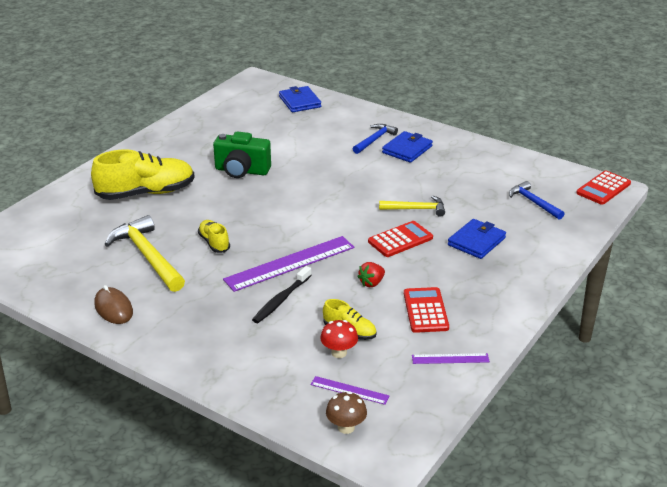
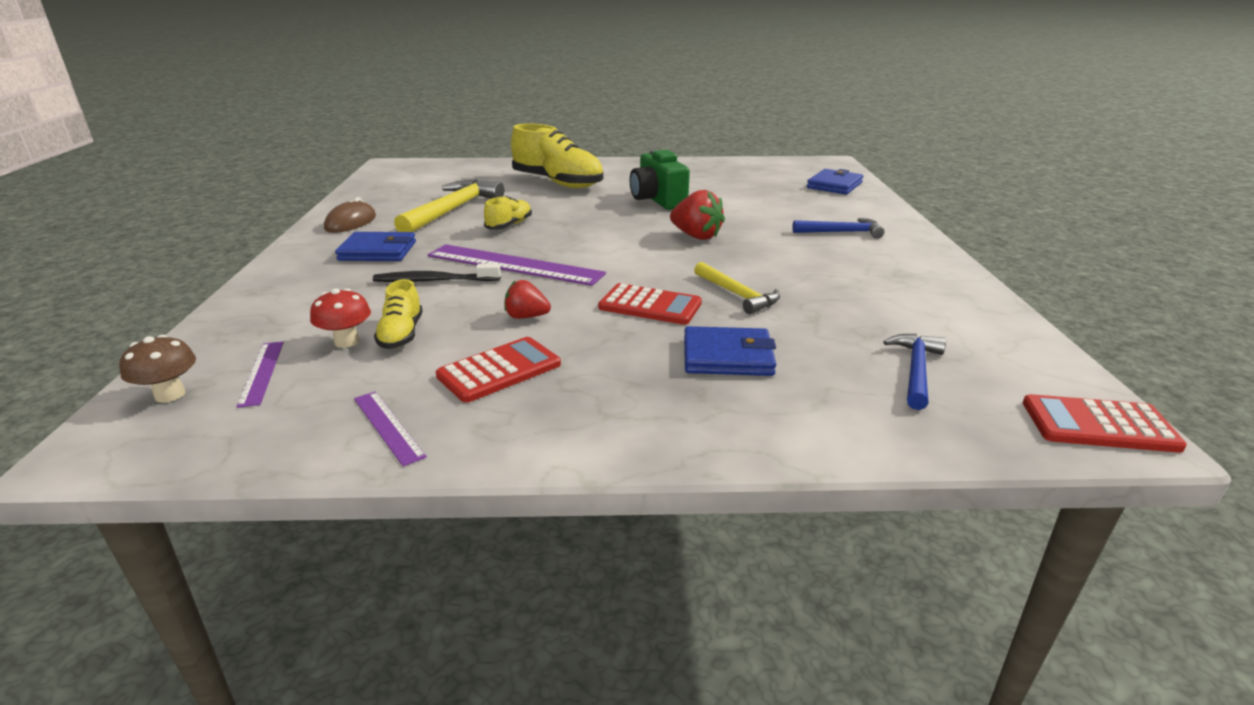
camera: 55 degrees right, 5 degrees down
blue wallet [382,131,433,163] -> blue wallet moved to [335,232,416,261]
none -> red strawberry [670,190,725,240]

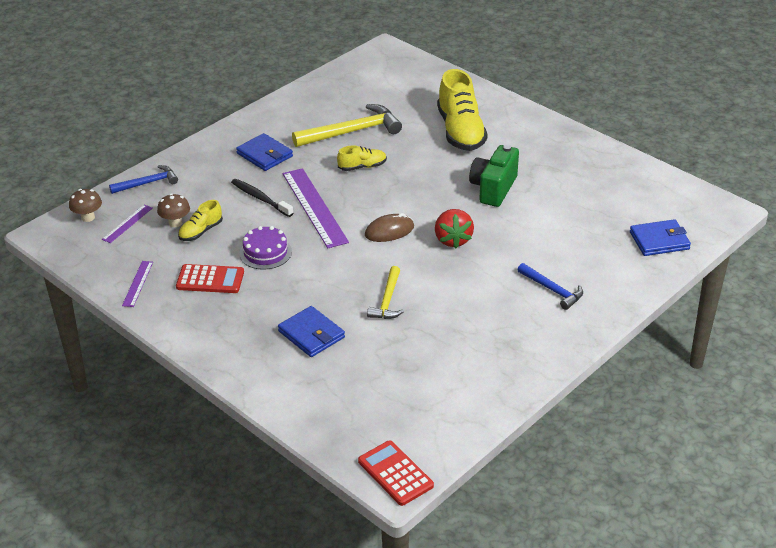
camera: 45 degrees right, 10 degrees up
red mushroom [310,288,371,348] -> brown mushroom [157,193,190,227]
brown mouse [324,197,376,233] -> brown mouse moved to [365,213,414,242]
red strawberry [504,280,551,319] -> purple cake [239,226,292,270]
red calculator [598,283,702,325] -> none
blue hammer [883,334,946,410] -> blue hammer moved to [109,165,178,194]

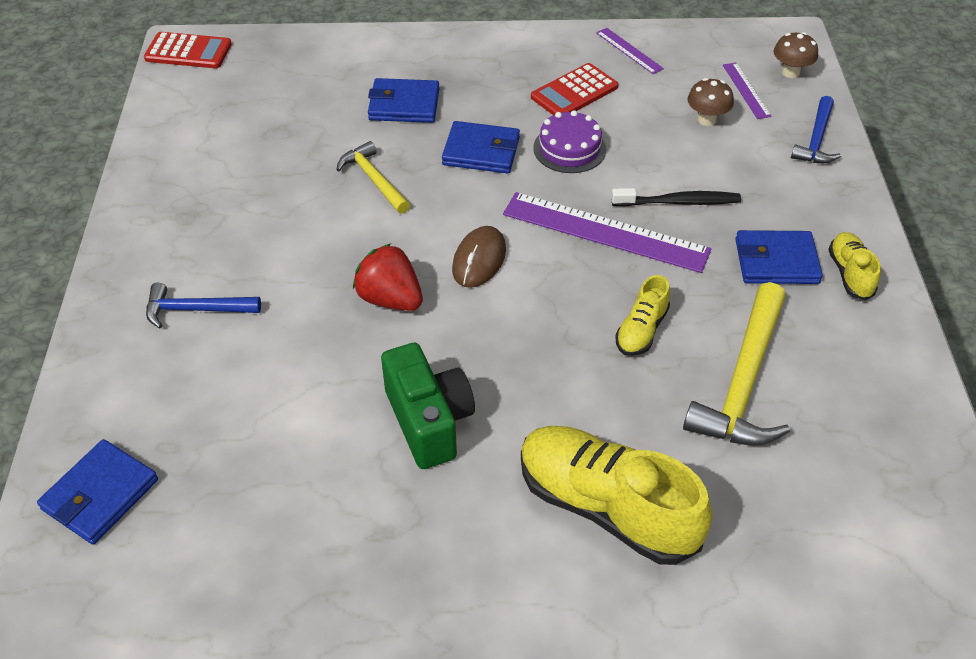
camera: 135 degrees right, 10 degrees up
yellow shoe [178,200,223,241] -> yellow shoe moved to [828,232,881,300]
none -> blue wallet [442,121,520,174]

